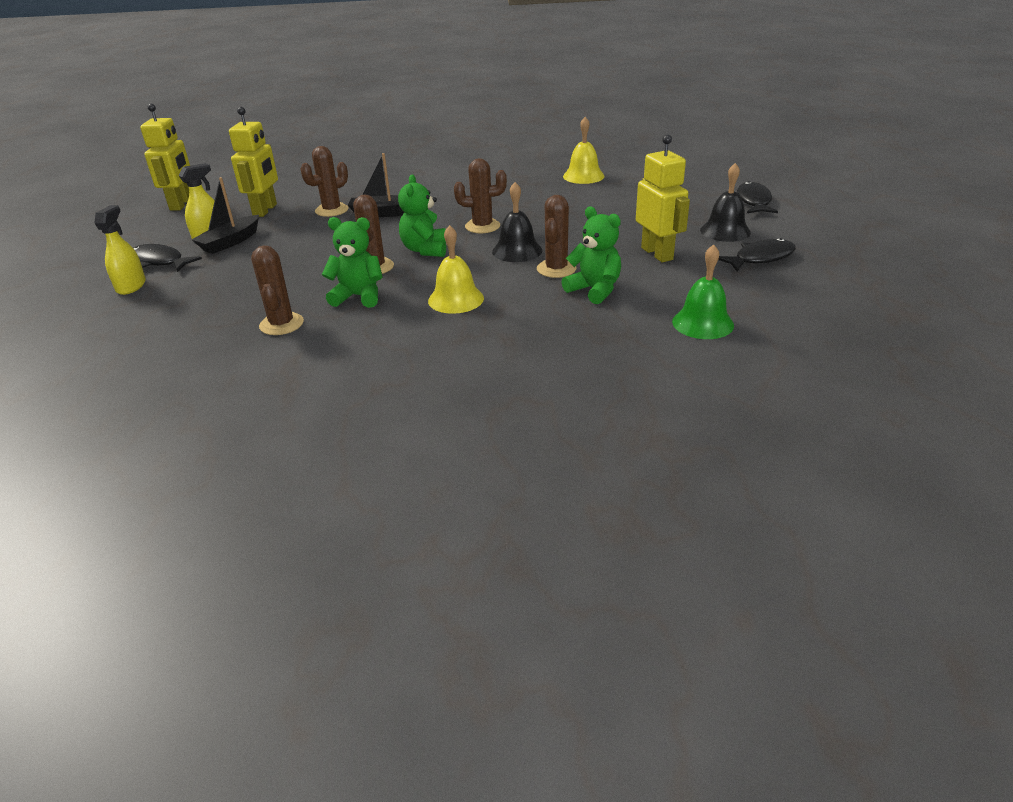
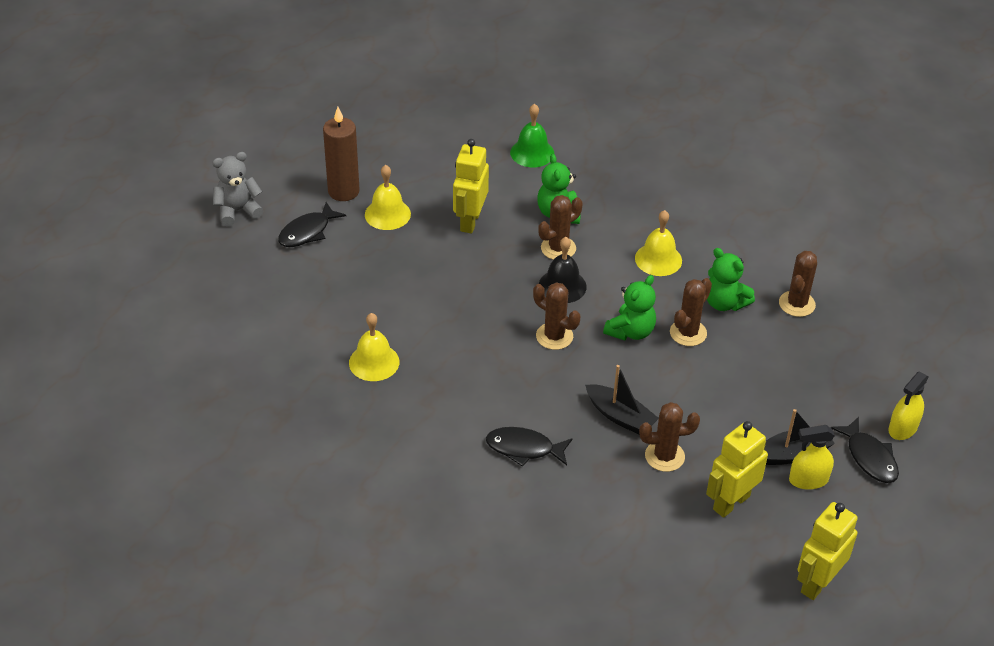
camera: 145 degrees left, 10 degrees up
black bell [700,163,751,242] -> yellow bell [365,165,411,230]
black fish [718,238,796,272] -> black fish moved to [486,427,572,467]
none -> grey teddy bear [212,152,264,227]
none -> brown candle [323,107,360,201]

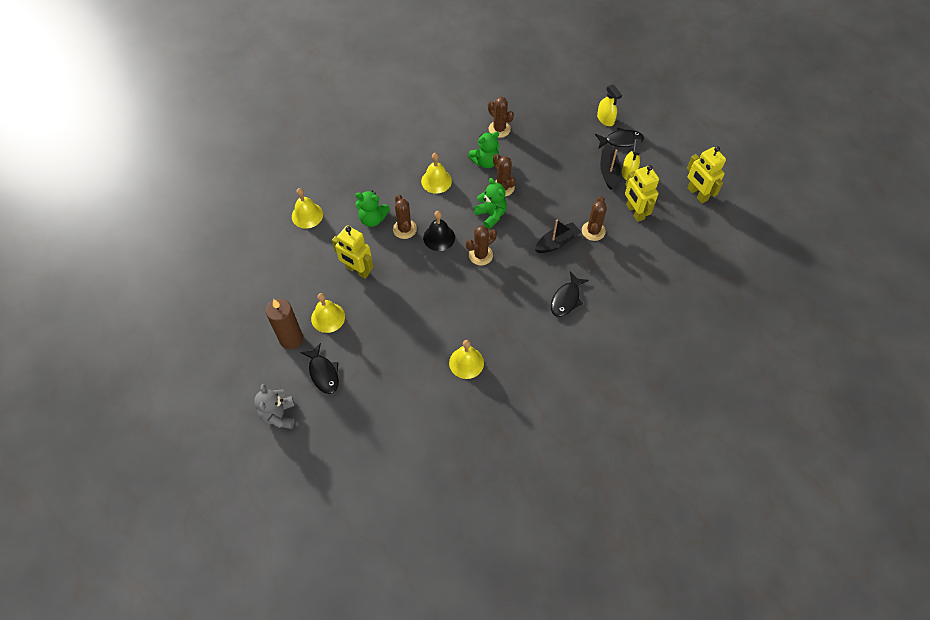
camera: 70 degrees left, 15 degrees up
green bell [510,104,554,167] -> yellow bell [292,188,323,229]

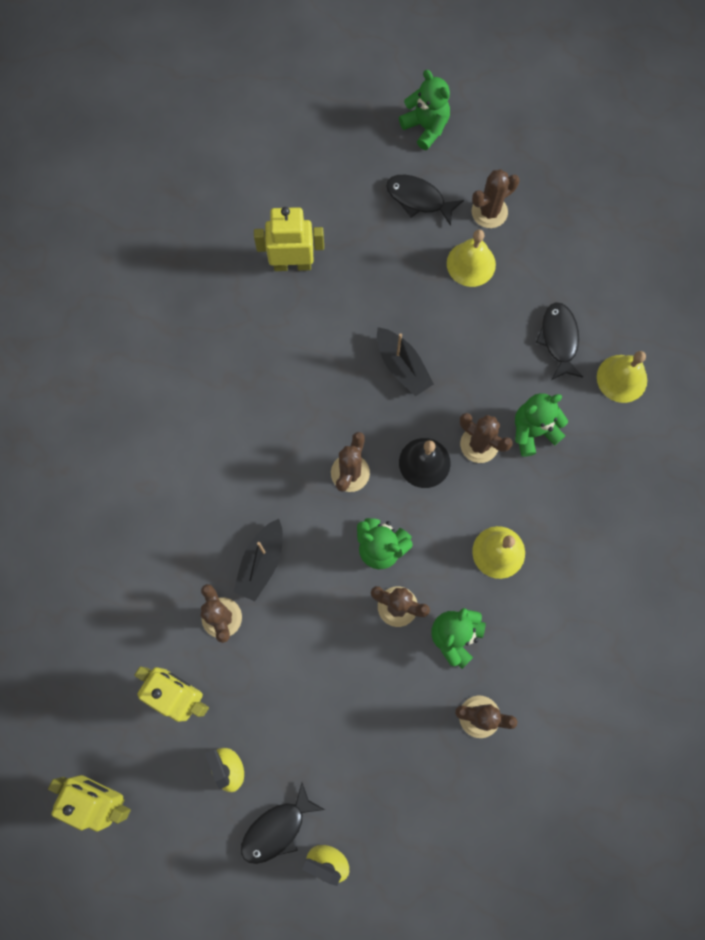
camera: 145 degrees right, 15 degrees up
grey teddy bear [254,384,295,429] -> green teddy bear [399,70,450,150]
brown candle [266,299,303,349] -> brown cactus [472,169,520,228]
yellow robot [332,225,373,279] -> yellow robot moved to [254,207,324,271]
yellow bell [449,340,484,379] -> none
black fish [551,272,589,317] -> black fish moved to [536,302,583,380]
black boat [600,149,621,190] -> black boat moved to [377,327,434,397]

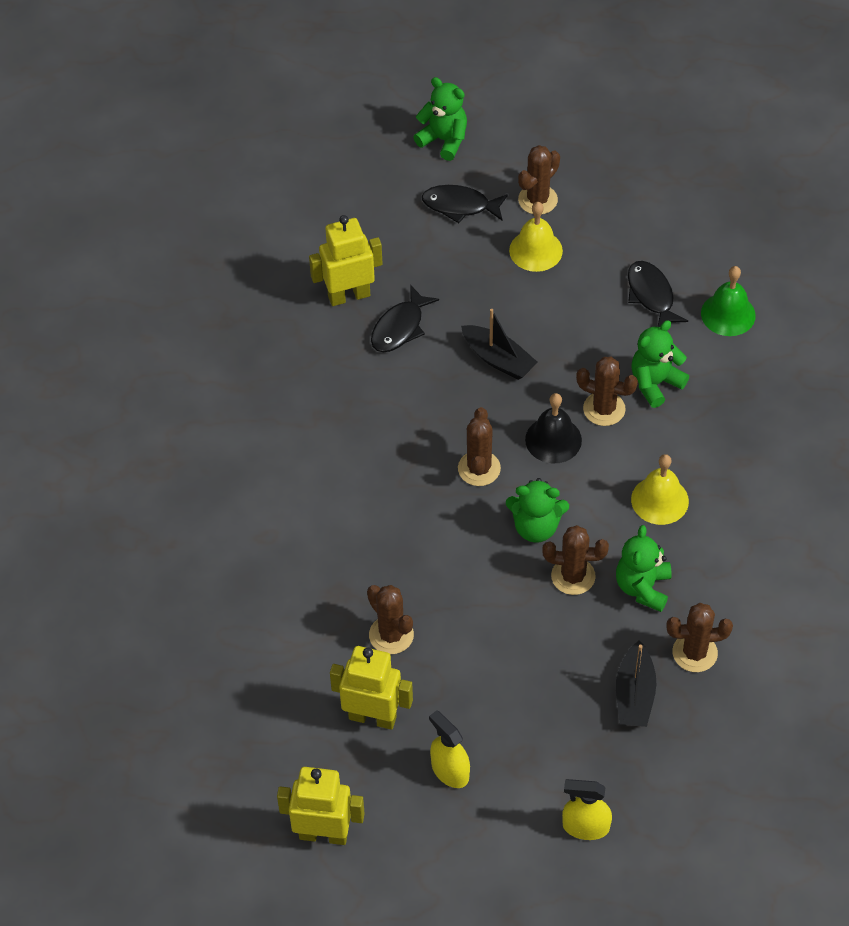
camera: 15 degrees left, 20 degrees down
black boat [233,519,283,601] -> black boat moved to [616,640,656,727]
black fish [241,783,325,864] -> black fish moved to [371,285,439,352]
yellow bell [597,351,647,403] -> green bell [701,266,756,336]

